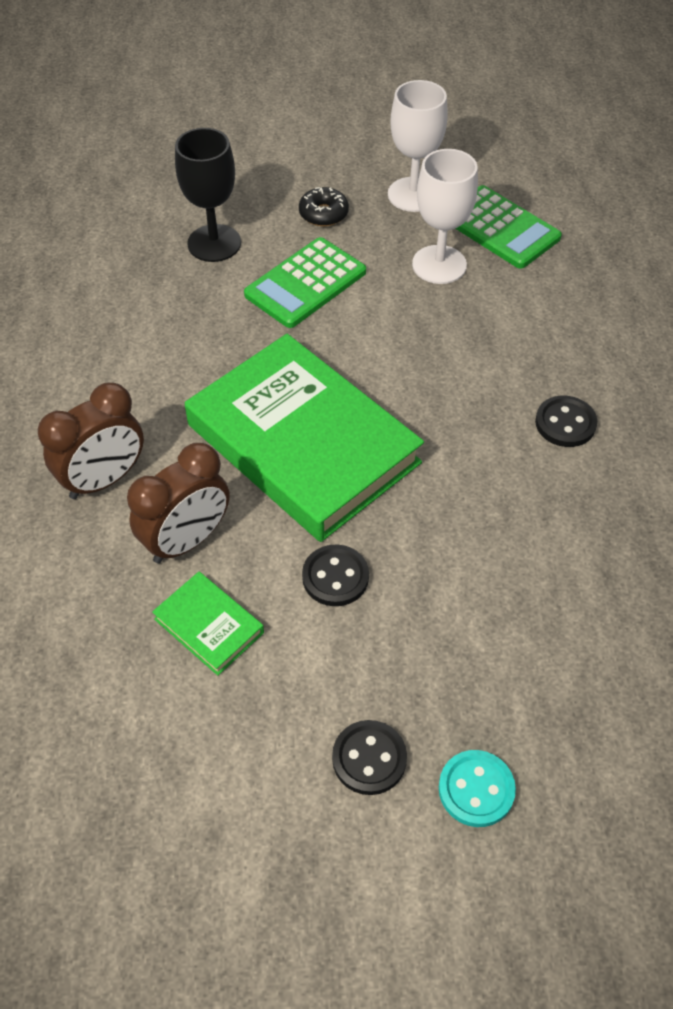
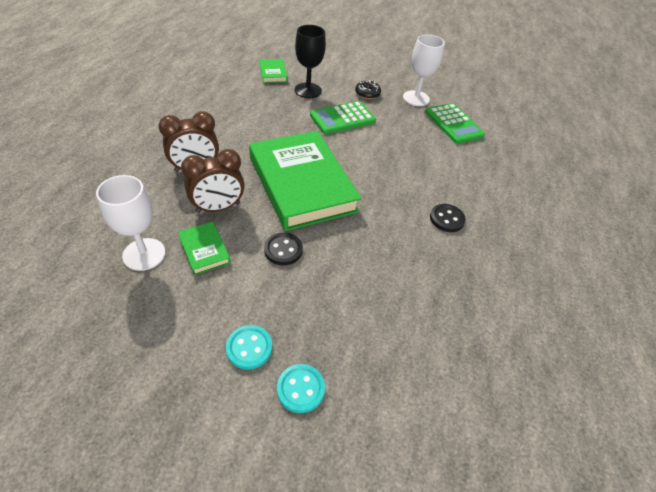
camera: 15 degrees right, 5 degrees down
black button [332,720,407,795] -> turquoise button [226,325,272,370]
white goblet [412,149,478,284] -> white goblet moved to [96,175,165,271]
none -> green book [259,59,288,83]

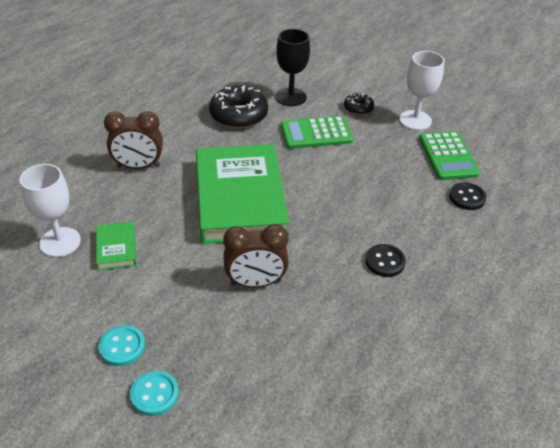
camera: 20 degrees right, 5 degrees down
brown clock [181,149,244,213] -> brown clock moved to [223,224,289,287]
green book [259,59,288,83] -> none
black button [264,233,303,265] -> black button moved to [449,182,486,210]
none -> black donut [209,85,268,129]

